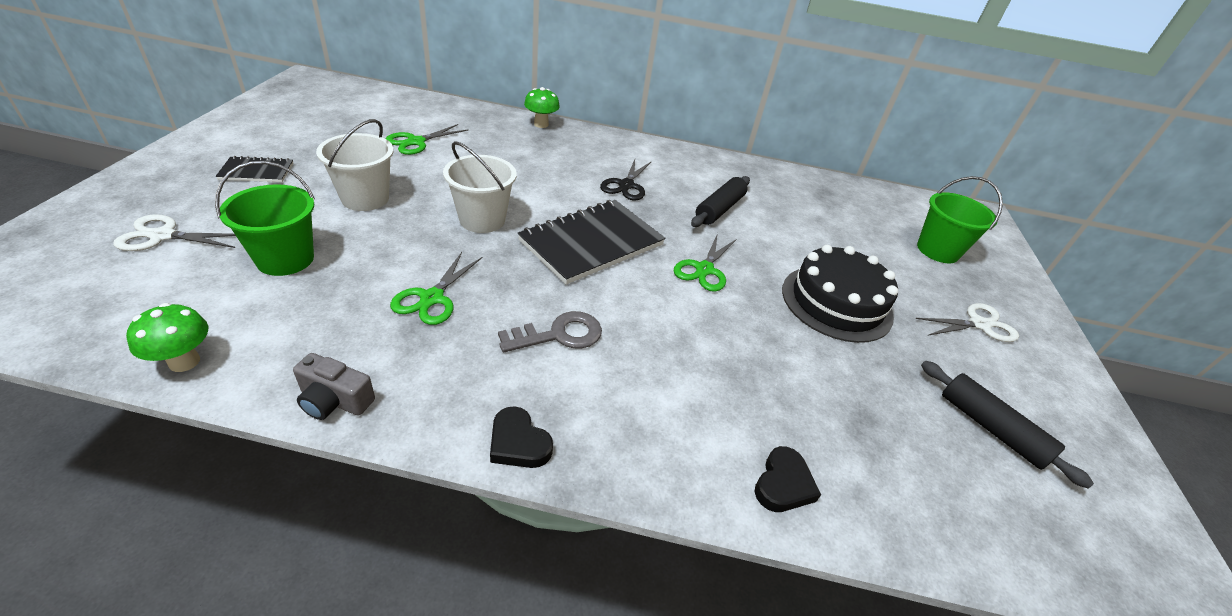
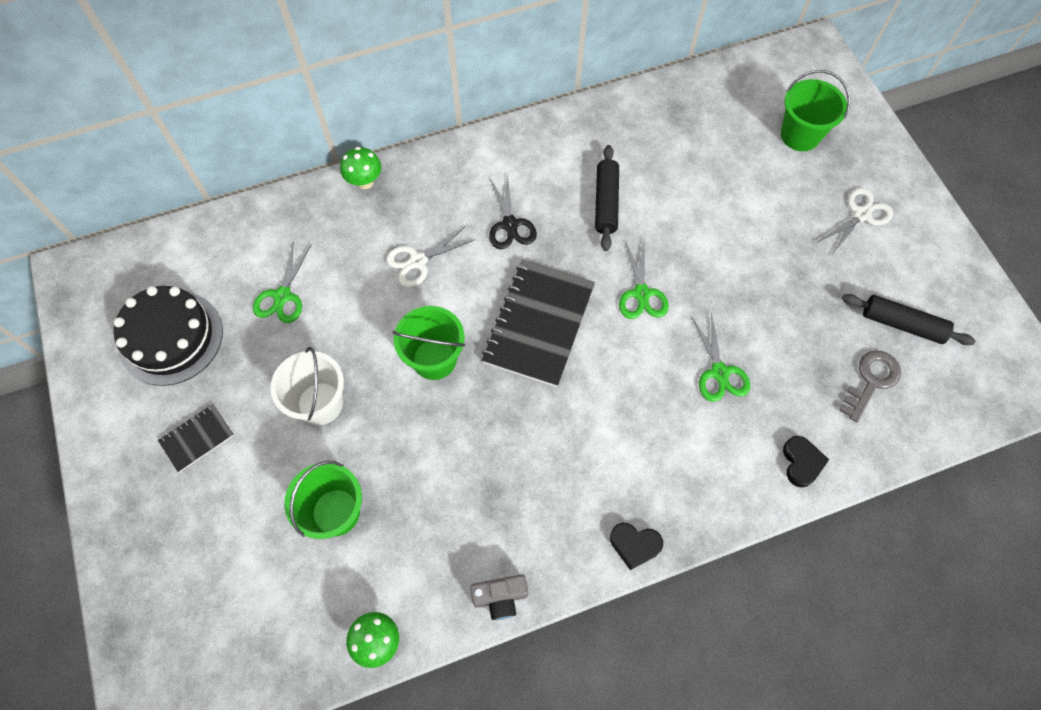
camera: 25 degrees left, 25 degrees up
white scissors [113,214,236,251] -> white scissors moved to [386,226,476,288]
green scissors [390,252,482,325] -> green scissors moved to [691,312,750,402]
white bucket [443,141,516,233] -> green bucket [392,306,465,380]
grey key [498,311,602,353] -> grey key moved to [839,350,901,422]
black cake [782,245,898,343] -> black cake moved to [114,286,223,386]

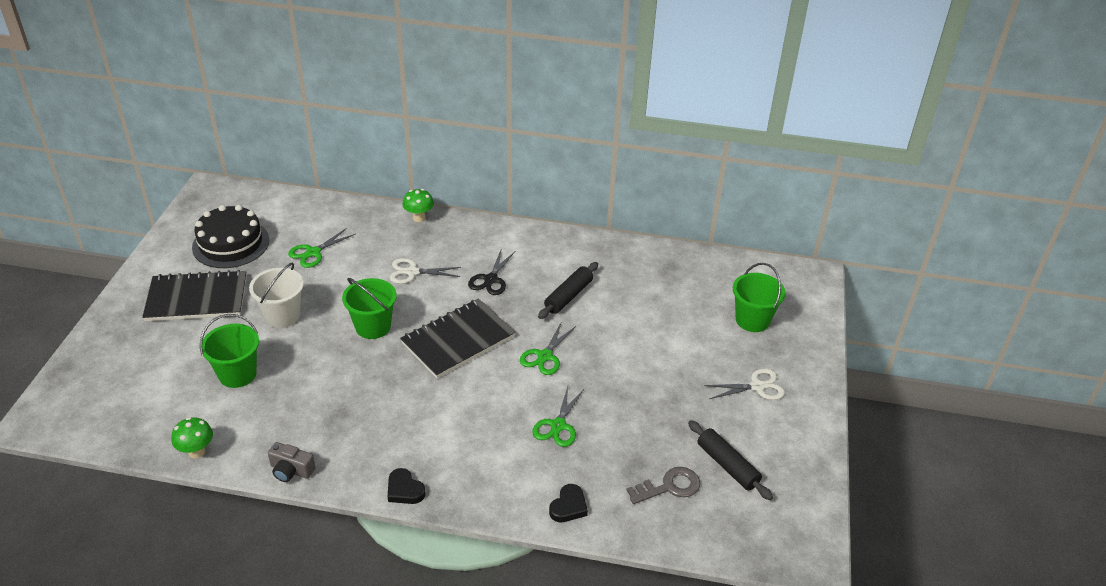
camera: 30 degrees right, 25 degrees down
black notebook [158,404,234,472] -> black notebook [142,270,247,321], size x2.02

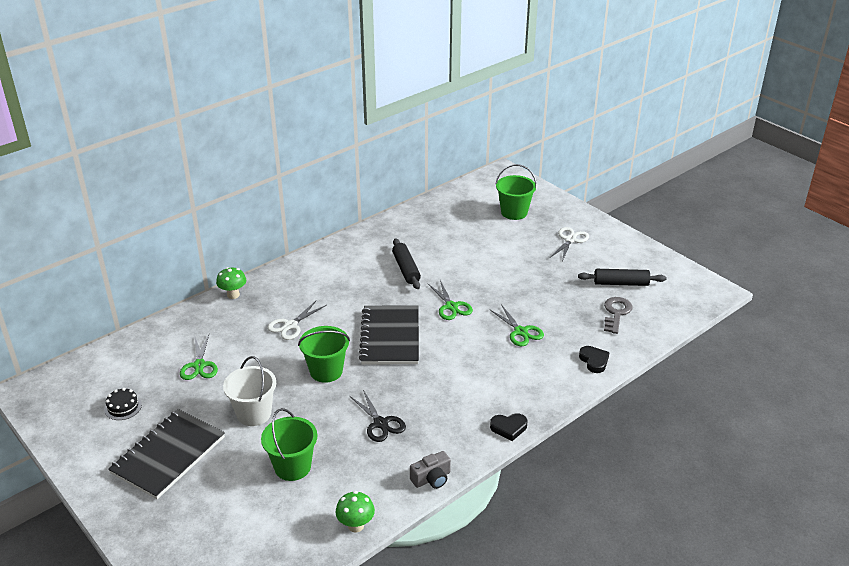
camera: 50 degrees left, 5 degrees down
black cake [192,205,269,268] -> black cake [104,388,142,420], size x0.46
black scissors [468,250,515,295] -> black scissors moved to [350,390,406,442]

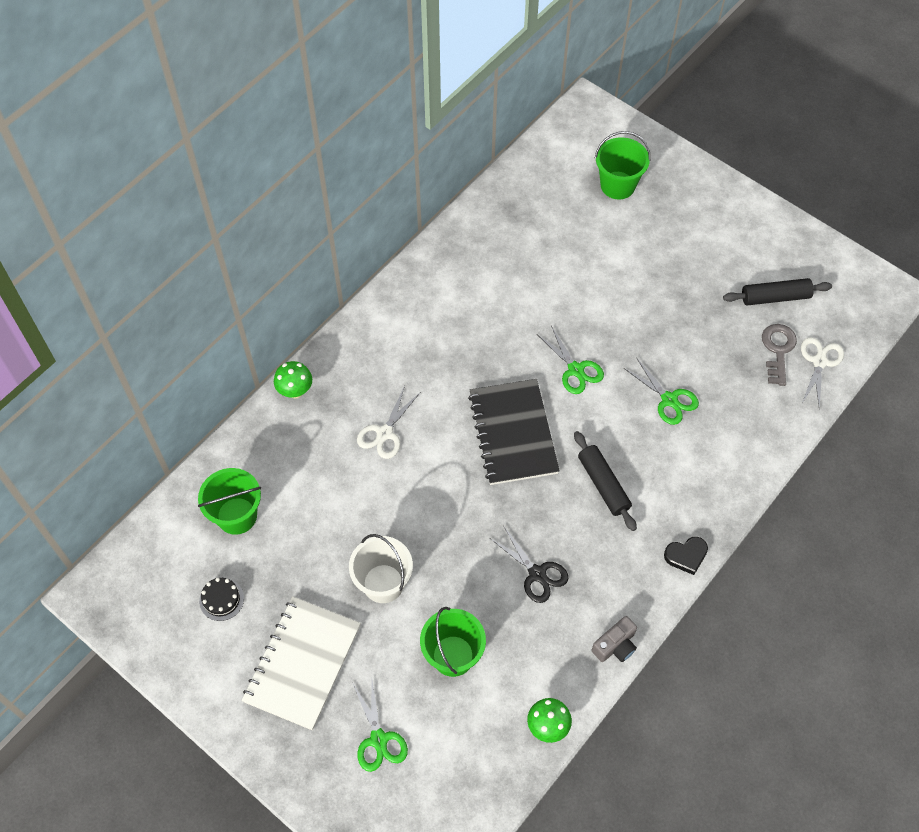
camera: 10 degrees left, 25 degrees up
black notebook [108,409,225,499] -> white notebook [242,596,361,730]
green scissors [180,334,218,380] -> green scissors moved to [352,681,408,772]
green bucket [298,326,350,383] -> green bucket moved to [198,468,261,535]
black rolling pin [392,238,421,289] -> black rolling pin moved to [574,431,637,531]
white scissors [551,227,589,261] -> white scissors moved to [801,337,844,408]
black heart [579,346,610,373] -> none

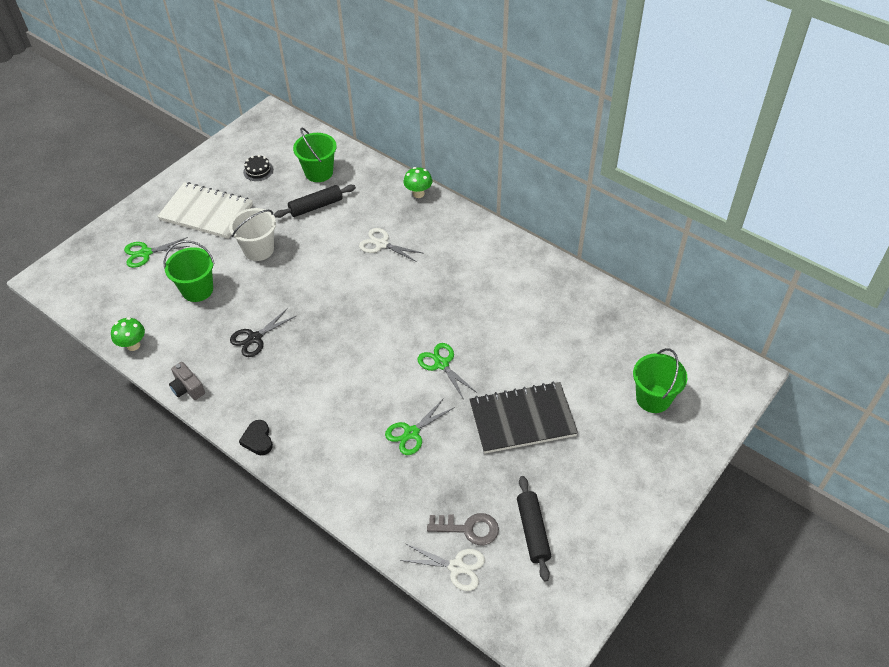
camera: 90 degrees right, 10 degrees down
black notebook [468,379,560,485] -> black notebook moved to [469,382,578,454]
green scissors [538,326,604,394] -> green scissors turned 90 degrees clockwise [418,343,477,398]
black rolling pin [574,431,637,531] -> black rolling pin moved to [274,185,356,218]

